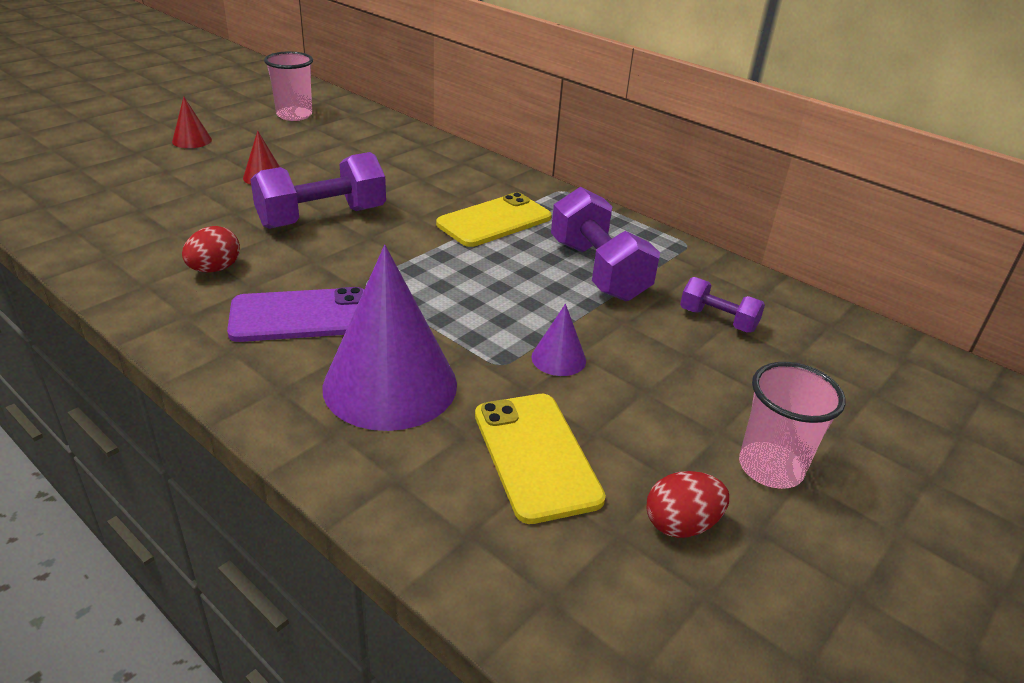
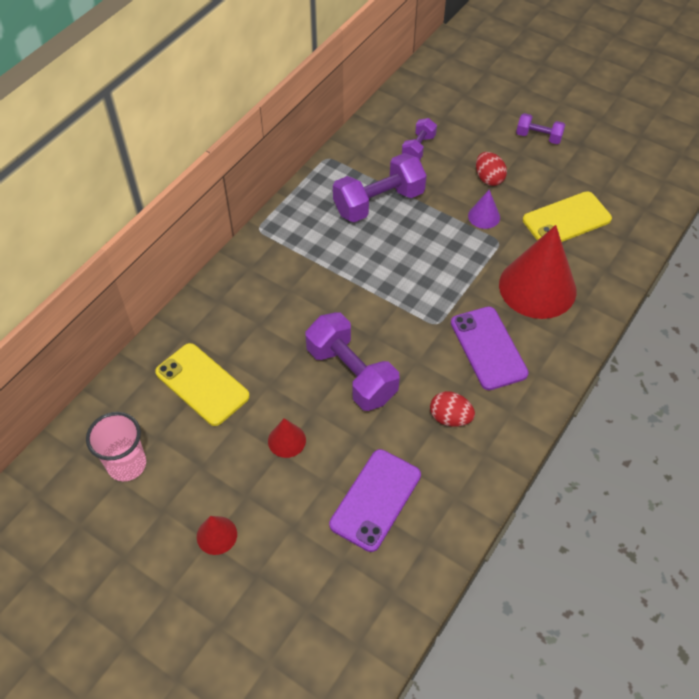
camera: 95 degrees left, 20 degrees up
purple cone [323,245,457,431] -> red cone [499,225,577,319]
yellow phone [436,192,552,247] -> yellow phone moved to [155,343,250,426]
red egg [647,471,729,538] -> red egg moved to [476,152,507,186]
pink cup [739,362,846,489] -> purple dumbbell [516,113,565,144]
none -> purple phone [329,449,421,552]

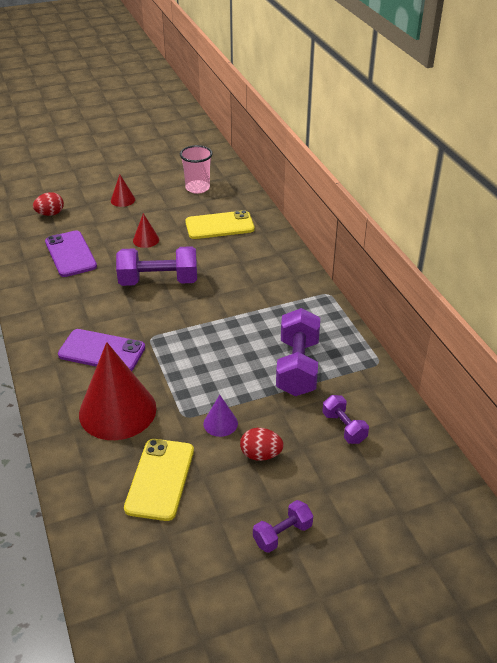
camera: 125 degrees right, 15 degrees down
red egg [430,391,475,427] -> red egg moved to [33,192,64,216]

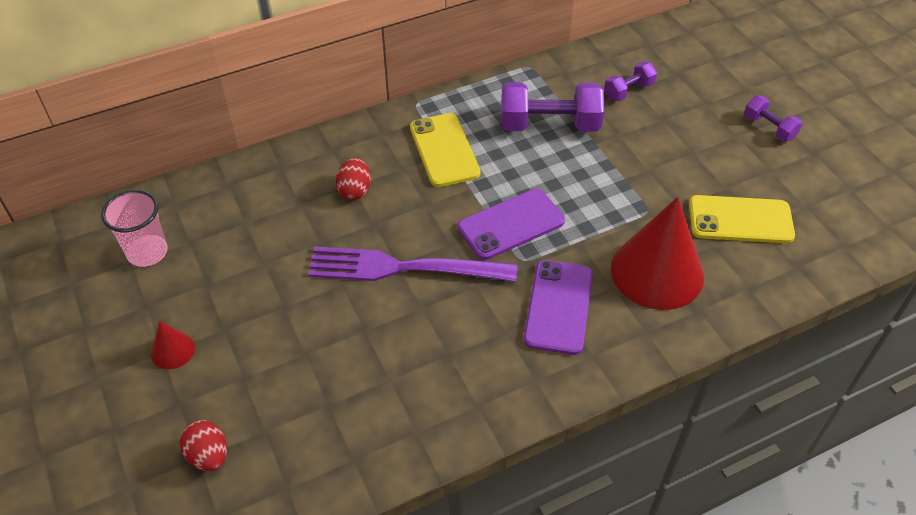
camera: 95 degrees left, 10 degrees up
purple phone [45,231,97,277] -> purple phone moved to [458,189,565,260]
purple dumbbell [116,246,197,286] -> purple fork [308,247,517,282]
red cone [133,213,159,248] -> none
yellow phone [185,210,255,239] -> yellow phone moved to [410,113,481,187]
purple cone [203,395,238,437] -> none
red egg [240,428,284,461] -> red egg moved to [336,158,371,200]

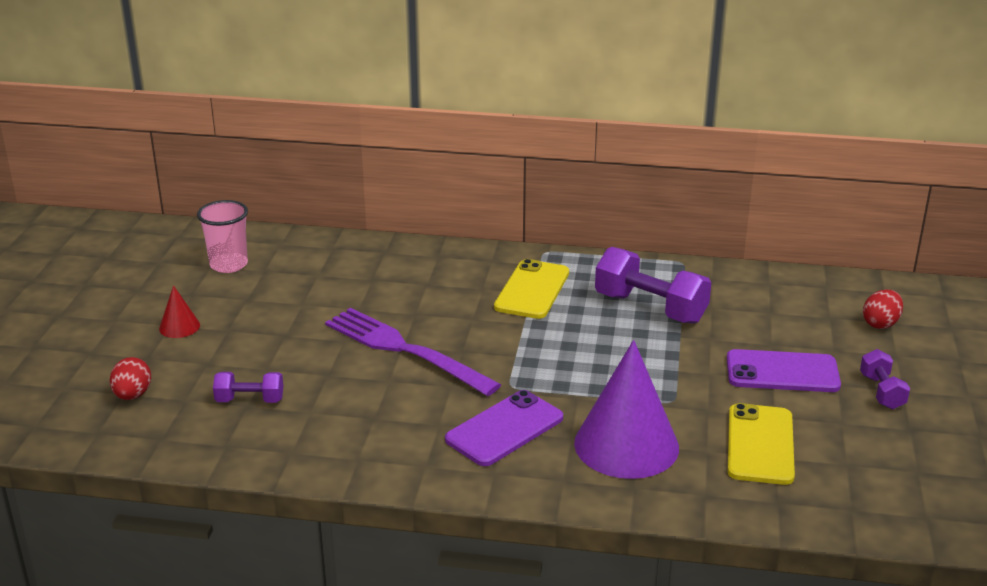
camera: 35 degrees right, 20 degrees down
red egg [336,158,371,200] -> red egg moved to [863,290,903,329]
purple phone [458,189,565,260] -> purple phone moved to [727,349,841,392]
purple dumbbell [604,62,657,101] -> purple dumbbell moved to [213,372,283,403]
red cone [611,197,704,310] -> purple cone [574,340,679,479]
yellow phone [689,195,795,243] -> yellow phone turned 60 degrees clockwise [728,403,795,485]

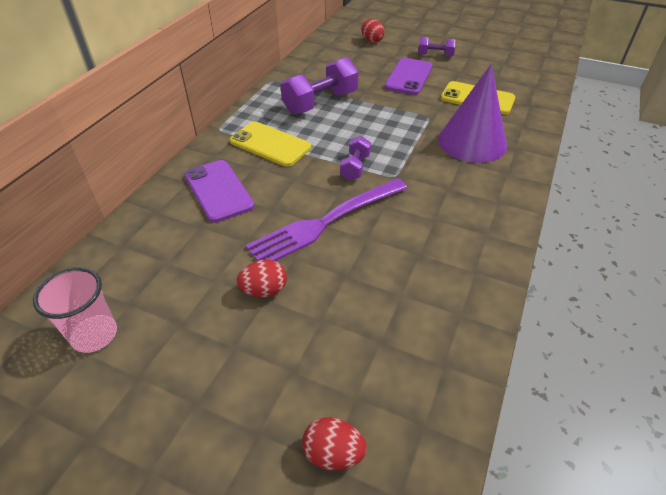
camera: 75 degrees left, 15 degrees up
red cone [159,285,200,338] -> none
purple dumbbell [213,372,283,403] -> purple dumbbell moved to [340,136,371,180]
purple phone [445,390,563,466] -> purple phone moved to [185,160,254,223]
none -> red egg [236,259,287,297]

